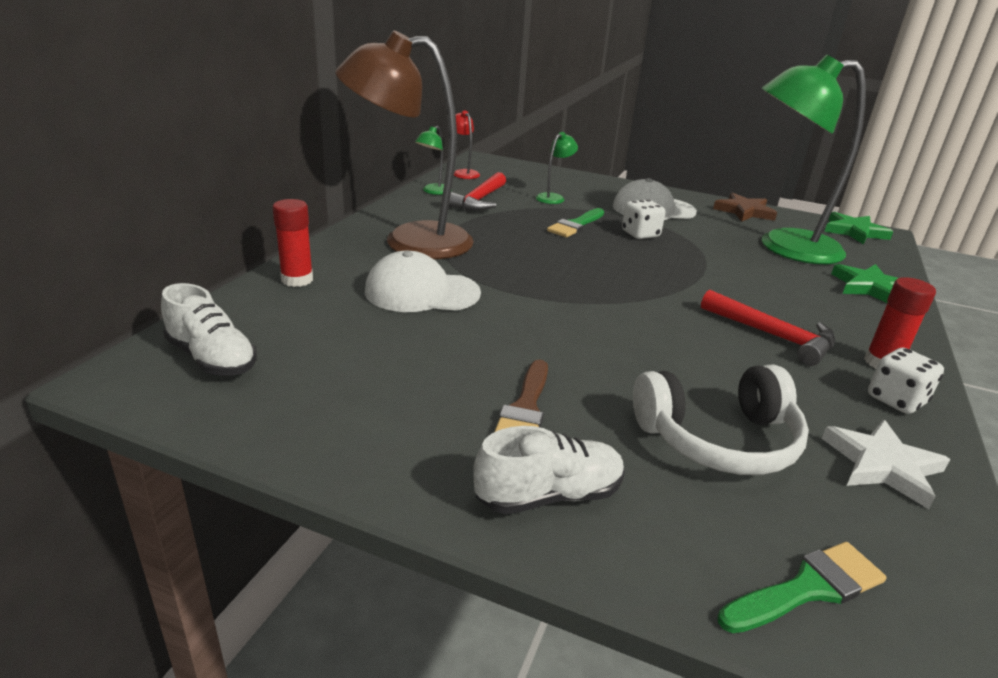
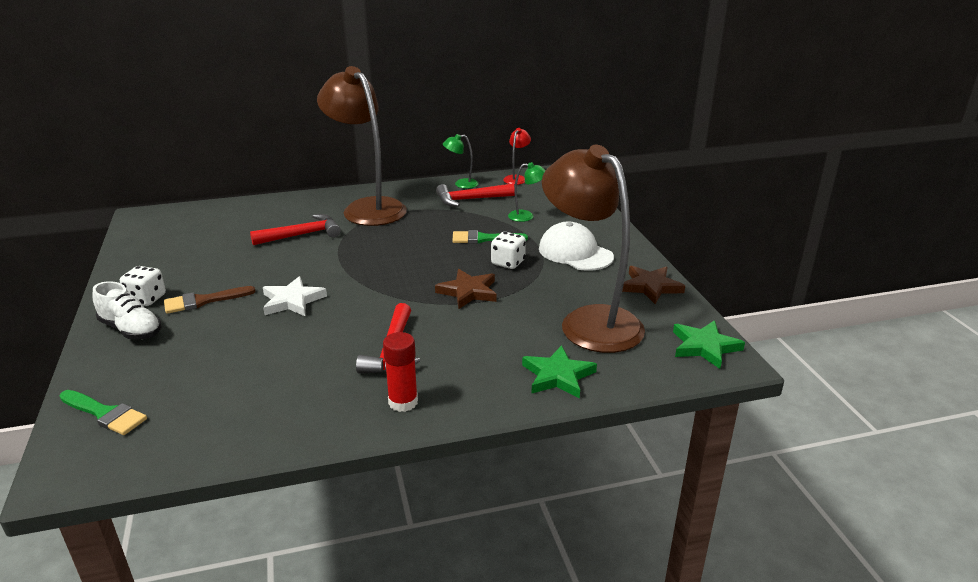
camera: 55 degrees right, 0 degrees up
white shoe [161,283,257,376] -> none
red glue stick [272,199,313,287] -> none
white cap [365,251,481,312] -> red hammer [250,214,341,245]
white headphones [633,364,809,475] -> none
green lamp [761,54,866,264] -> brown lamp [542,145,645,353]
white star [821,420,950,509] -> white star moved to [263,276,327,316]
white dice [868,348,944,414] -> white dice moved to [120,266,166,306]
none -> brown star [435,269,497,309]

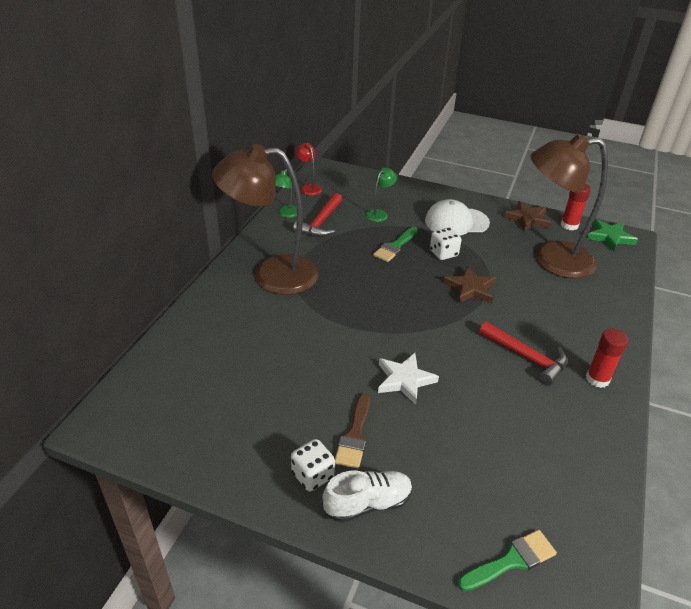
camera: 55 degrees left, 10 degrees up
red hammer [250,214,341,245] -> none
green star [522,345,597,398] -> none
none -> red glue stick [561,183,591,231]

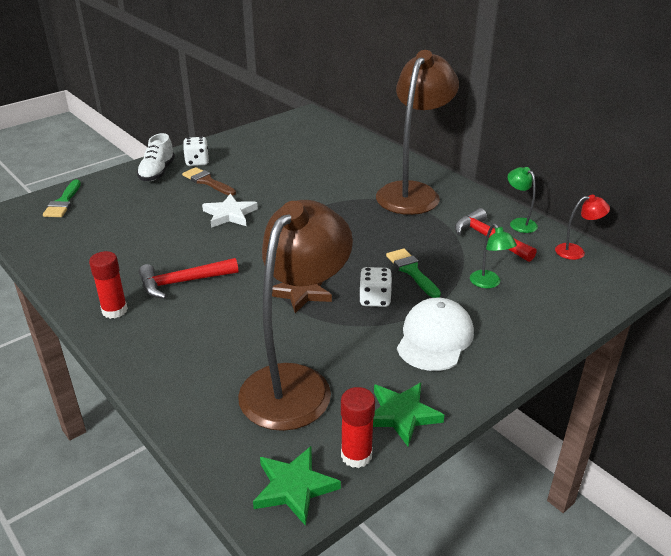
camera: 120 degrees right, 5 degrees down
brown star [504,201,552,231] -> green star [373,383,444,446]

